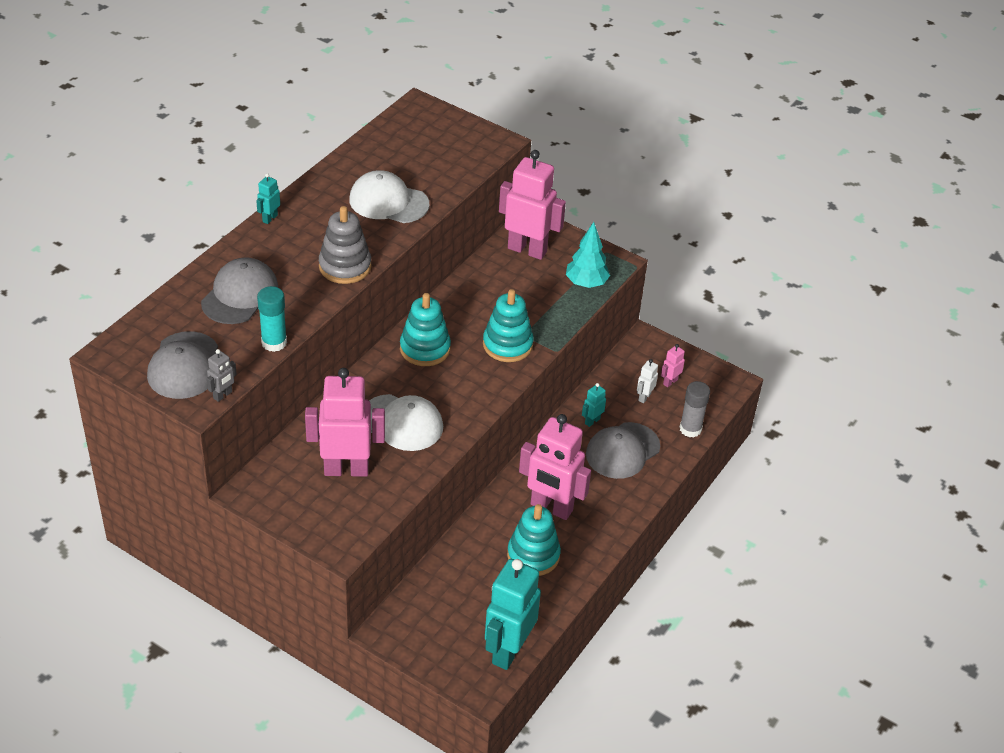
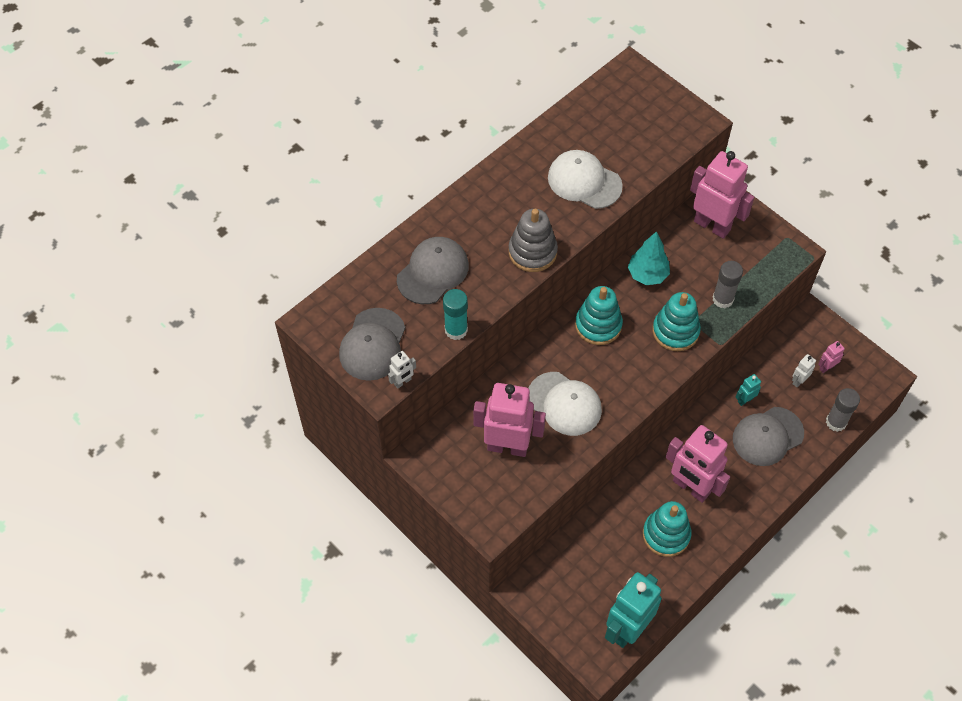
camera: 15 degrees right, 15 degrees up
grey robot [207,349,237,402] -> white robot [388,351,416,388]
turquoise robot [256,173,280,224] -> none
turquoise tree [566,222,610,288] -> turquoise tree moved to [628,231,670,285]
none -> grey glue stick [713,261,743,308]

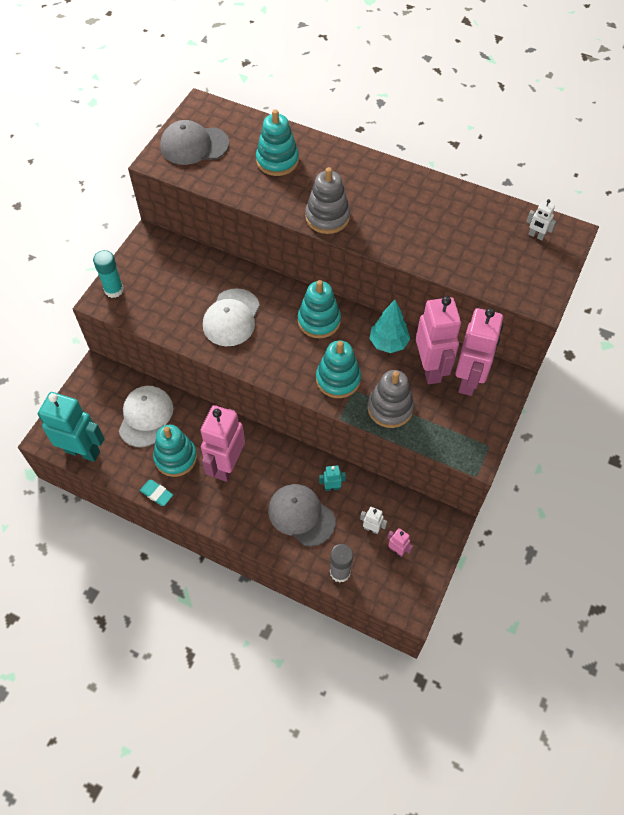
camera: 70 degrees right, 0 degrees up
white robot [388,351,416,388] -> white robot moved to [527,199,556,240]
grey cap [397,237,469,304] -> turquoise stacking toy [256,109,299,176]
turquoise glue stick [443,289,468,340] -> turquoise glue stick moved to [93,250,124,298]
pink robot [473,383,546,457] -> pink robot moved to [416,296,461,384]
white cap [548,150,623,209] -> white cap moved to [119,386,174,447]
grey glue stick [713,261,743,308] -> grey stacking toy [368,370,414,428]
turquoise robot [736,374,761,406] -> turquoise robot turned 45 degrees counterclockwise [319,465,346,491]
none -> turquoise eraser [140,480,173,506]

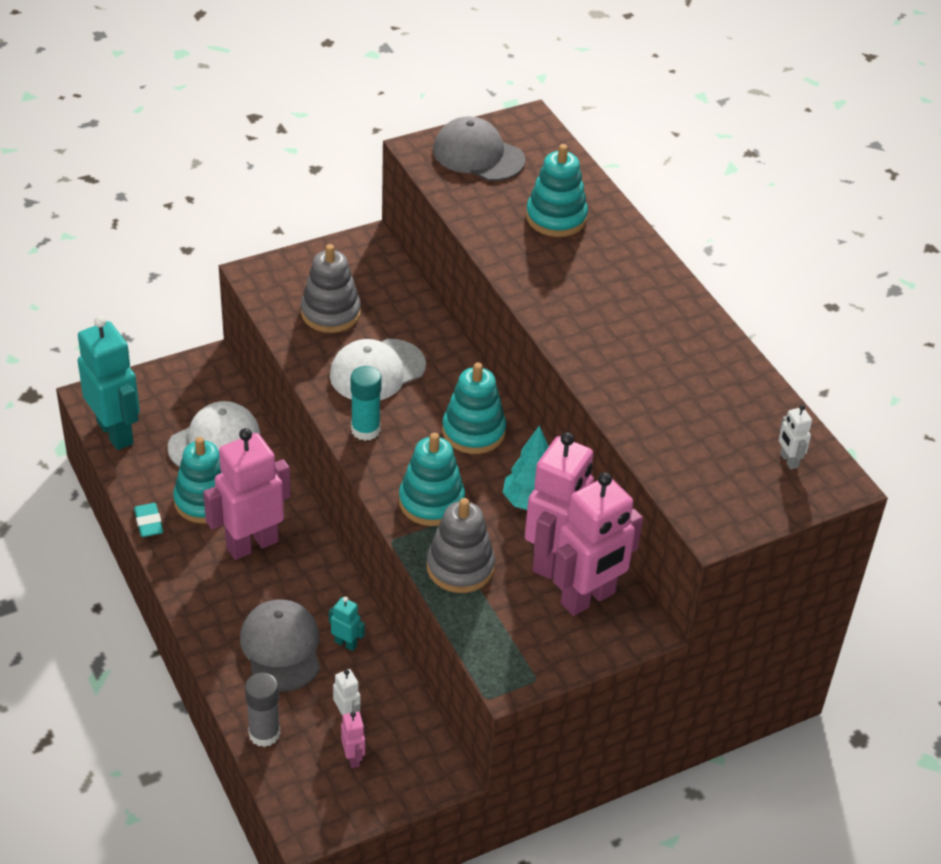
camera: 35 degrees right, 15 degrees down
turquoise glue stick [93,250,124,298] -> turquoise glue stick moved to [351,366,382,441]
grey stacking toy [305,167,350,234] -> grey stacking toy moved to [301,244,361,333]

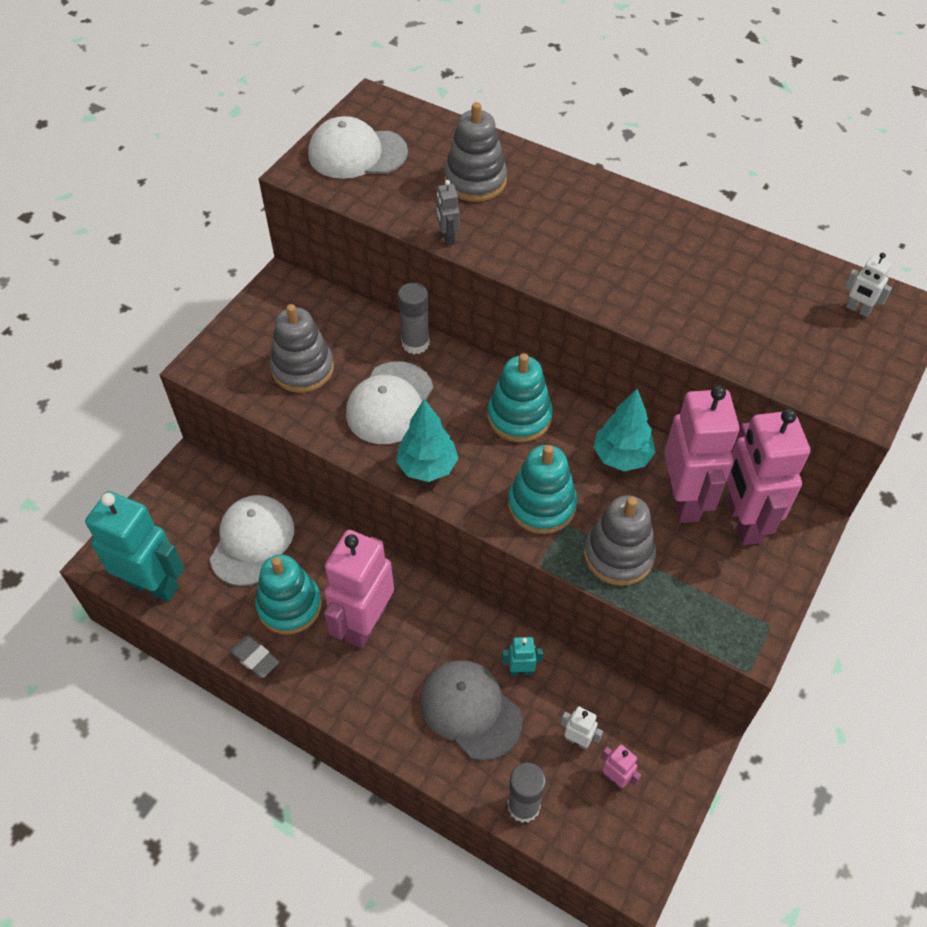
camera: 30 degrees left, 10 degrees up
turquoise eraser [134,503,163,537] -> grey eraser [230,636,279,678]
turquoise glue stick [351,366,382,441] -> turquoise tree [396,399,458,482]
grey cap [433,117,526,181] -> white cap [308,116,408,179]
turquoise stacking toy [526,144,588,237] -> grey stacking toy [444,102,507,202]
pink robot [553,472,643,616] -> pink robot turned 150 degrees clockwise [726,408,810,545]
none -> grey glue stick [398,283,430,354]
none -> grey robot [436,180,460,246]

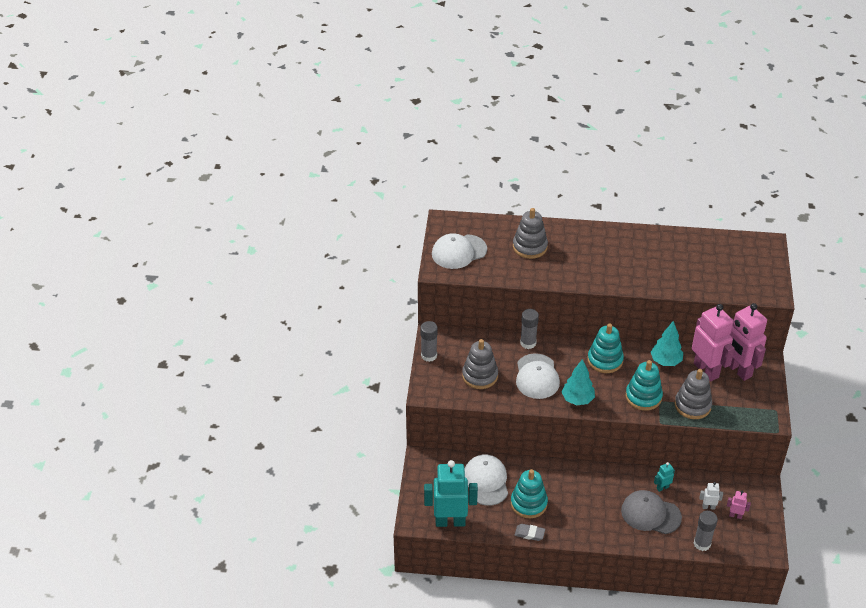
camera: 25 degrees left, 10 degrees down
pink robot [324,530,394,648] -> none
grey robot [436,180,460,246] -> none
white robot [845,253,892,317] -> none
none -> grey glue stick [420,321,438,362]

